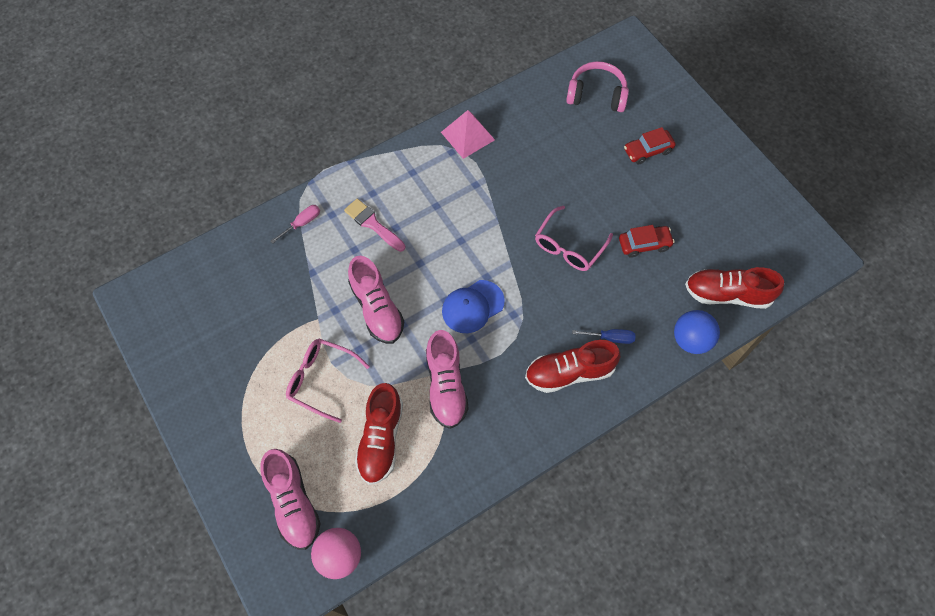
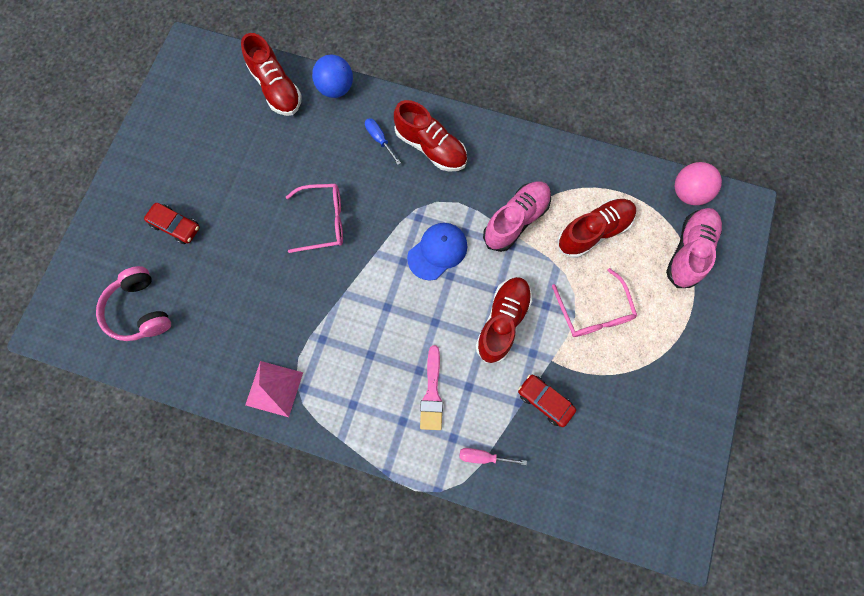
camera: 130 degrees left, 10 degrees up
pink shoe [348,256,404,344] -> red shoe [475,277,532,363]
blue cap [442,280,505,333] -> blue cap turned 60 degrees counterclockwise [407,223,467,281]
red car [619,225,675,258] -> red car moved to [518,374,576,427]

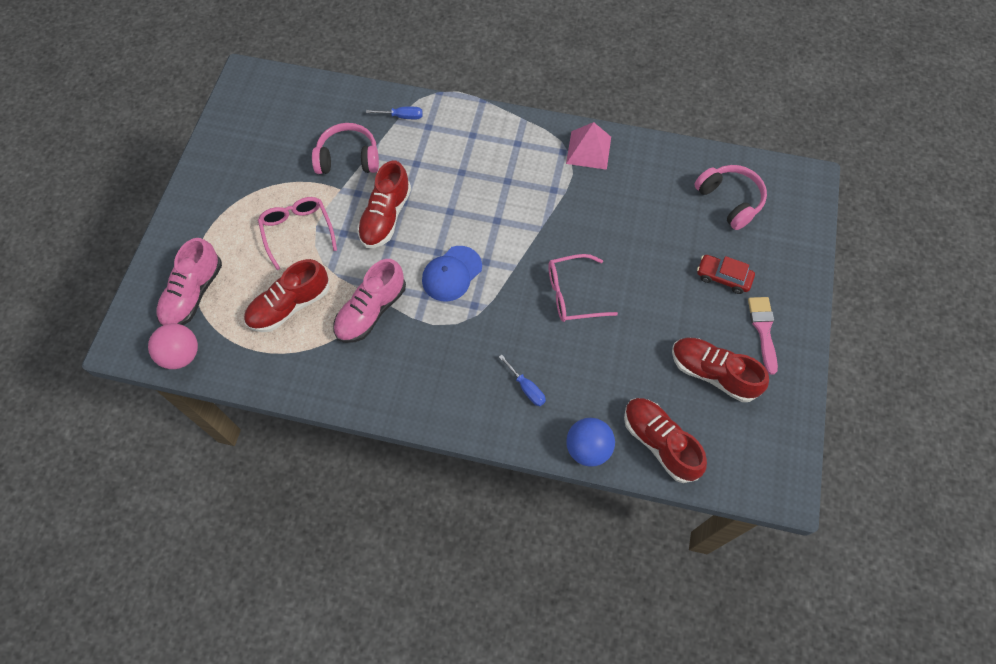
camera: 175 degrees right, 10 degrees down
red shoe [394,100,467,172] -> red shoe moved to [672,338,769,402]
pink brush [420,345,443,430] -> pink brush moved to [748,297,778,375]
pink screwdriver [459,448,527,465] -> blue screwdriver [366,107,423,119]
red car [518,374,576,427] -> pink headphones [312,123,379,174]

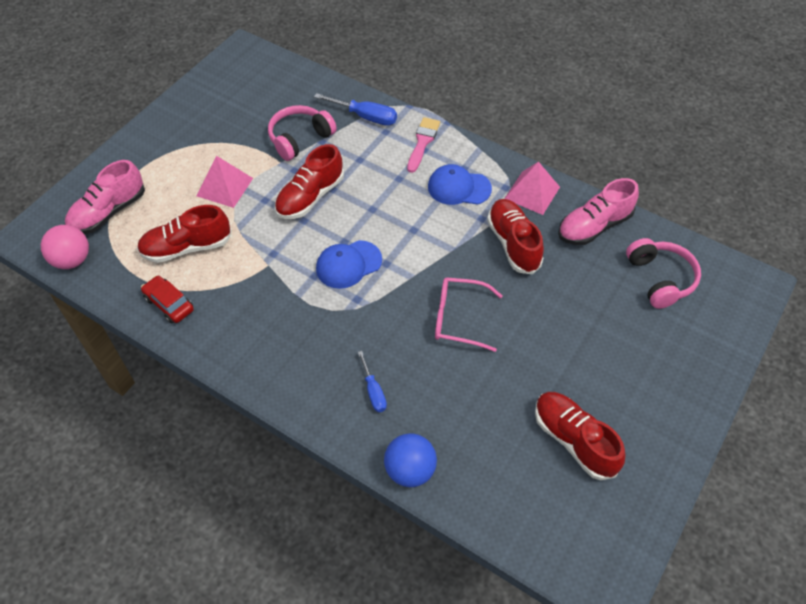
camera: 20 degrees right, 10 degrees down
pink glasses [258,197,337,270] -> pink pyramid [196,156,253,208]
pink headphones [312,123,379,174] -> pink headphones turned 60 degrees counterclockwise [268,105,337,161]
pink shoe [334,259,406,343] -> pink shoe moved to [558,178,639,245]
blue screwdriver [366,107,423,119] -> blue screwdriver [314,93,397,126], size x1.58
red shoe [624,398,707,483] -> red shoe moved to [487,199,544,274]
red car [697,255,755,294] -> red car moved to [141,275,194,324]
pink brush [748,297,778,375] -> pink brush moved to [407,117,440,173]
none -> blue cap [428,164,492,205]

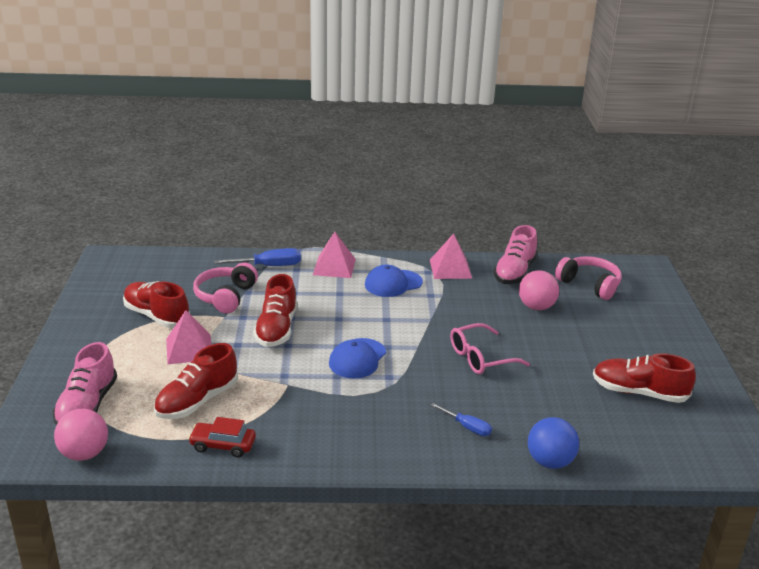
camera: 35 degrees left, 25 degrees down
pink brush [407,117,440,173] -> pink pyramid [313,232,356,278]
red shoe [487,199,544,274] -> red shoe moved to [123,281,190,328]
none -> pink ball [519,270,559,310]

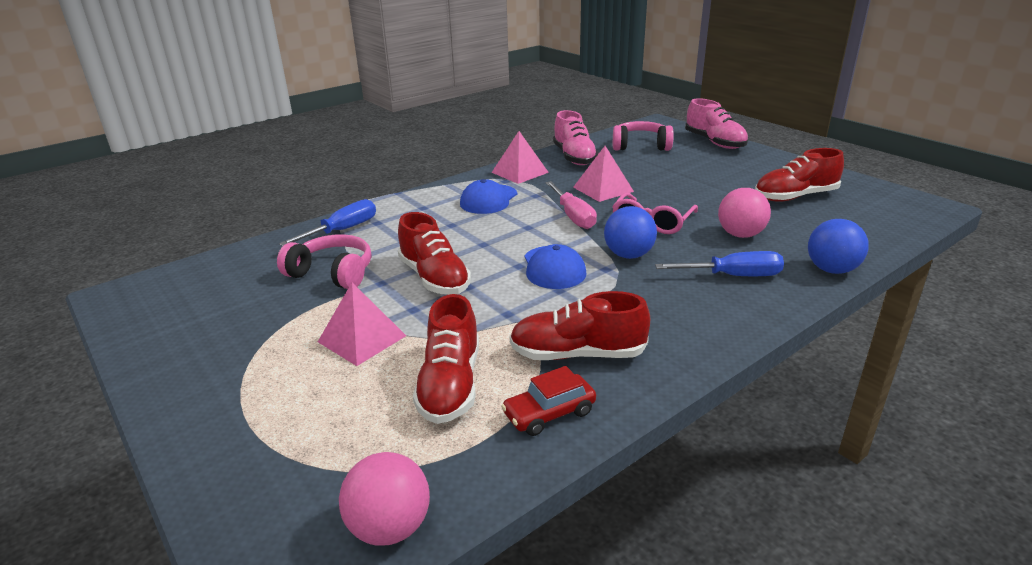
camera: 35 degrees left, 0 degrees up
pink shoe [53,342,117,425] -> pink shoe moved to [685,98,748,149]
red shoe [123,281,190,328] -> red shoe moved to [510,291,650,360]
pink headphones [193,263,258,314] -> pink headphones turned 135 degrees clockwise [277,234,371,289]
pink pyramid [313,232,356,278] -> pink pyramid moved to [573,146,634,202]
blue screwdriver [430,403,492,436] -> blue screwdriver [655,251,784,276], size x1.58
pink ball [519,270,559,310] -> pink ball moved to [718,188,771,238]
none -> pink screwdriver [546,181,597,229]
none -> blue ball [604,206,657,259]

